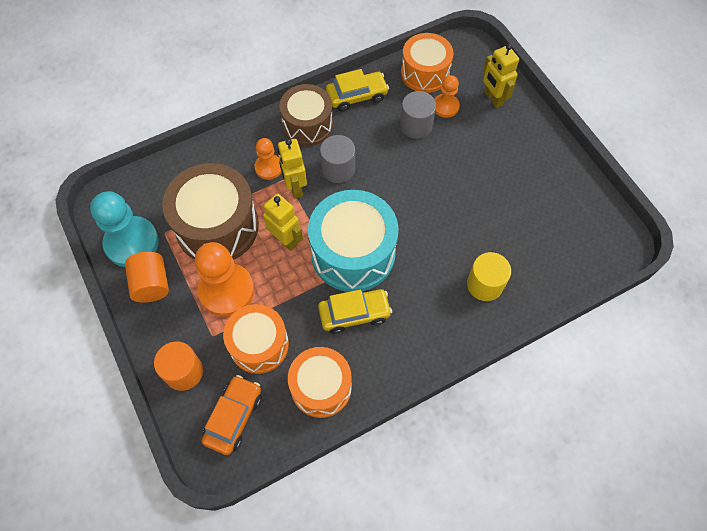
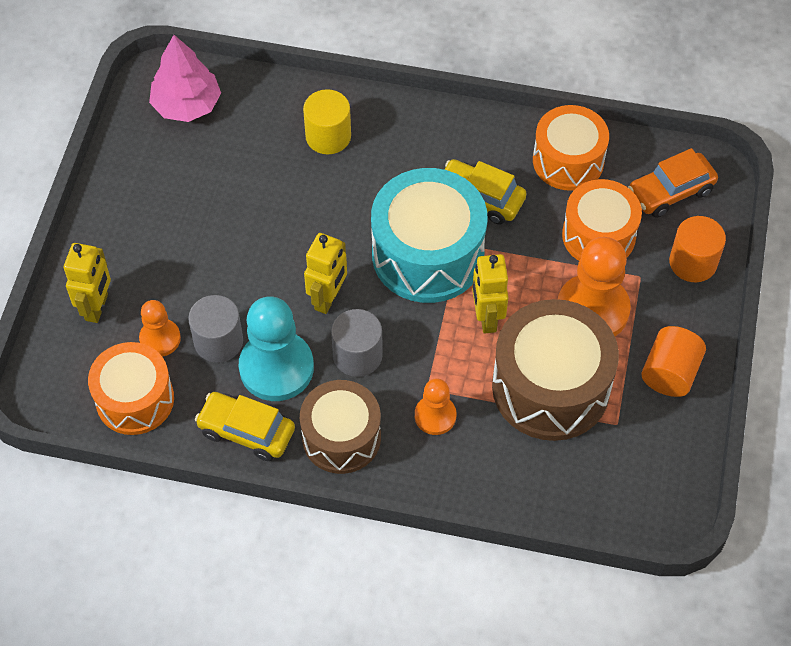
camera: 140 degrees left, 5 degrees down
turquoise pawn [90,191,159,267] -> turquoise pawn moved to [239,296,314,401]
yellow robot [278,139,307,198] -> yellow robot moved to [304,233,347,314]
none -> pink tree [149,35,221,122]

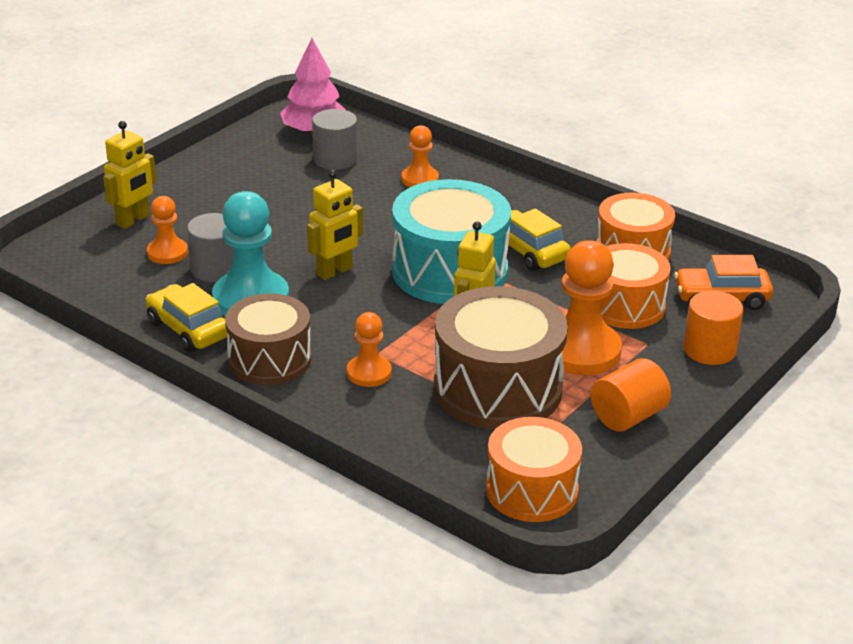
camera: 25 degrees right, 25 degrees down
orange drum [88,342,174,435] -> orange drum moved to [486,417,582,522]
yellow cylinder [303,89,351,154] -> orange pawn [402,125,439,187]
grey cylinder [331,309,383,377] -> grey cylinder moved to [312,109,358,170]

